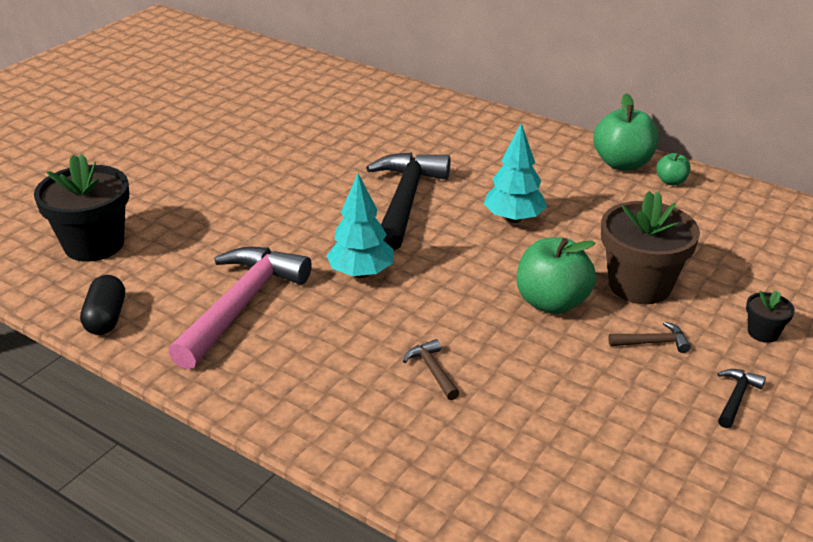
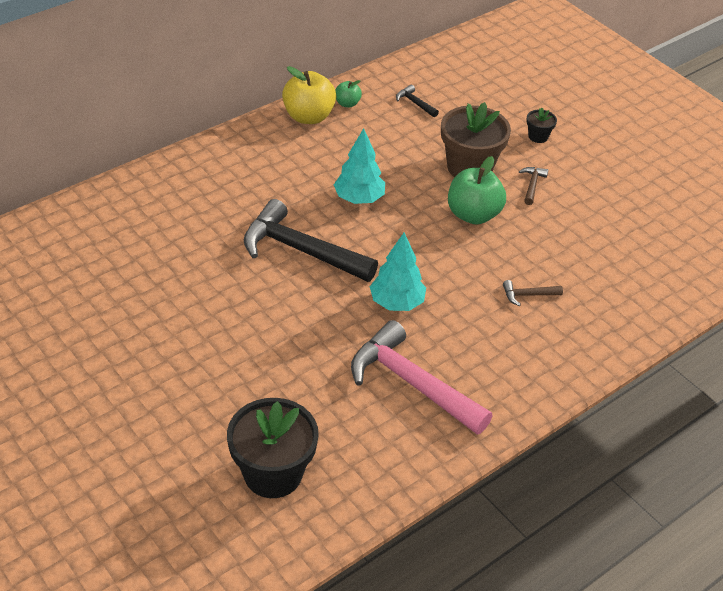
camera: 75 degrees left, 10 degrees up
black capsule [80,275,125,335] -> none
green apple [593,93,658,170] -> yellow apple [282,66,336,124]
black hammer [717,369,766,428] -> black hammer moved to [396,85,439,117]

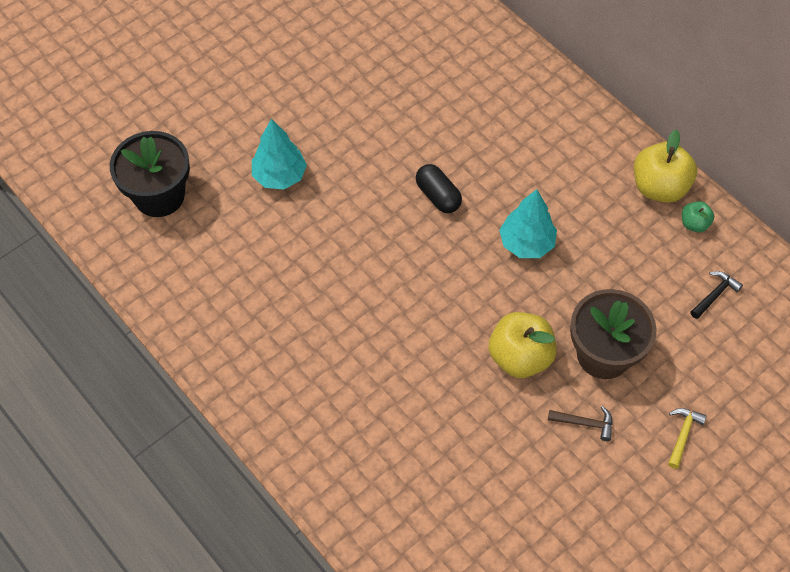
camera: 90 degrees right, 15 degrees up
black hammer [244,199,378,282] -> black capsule [416,164,462,213]
pink hammer [351,320,493,435] -> none
turquoise tree [370,232,426,311] -> turquoise tree moved to [252,119,307,190]
green apple [448,156,506,225] -> yellow apple [489,312,557,378]
brown hammer [503,280,563,306] -> none
black flower pot [526,108,557,143] -> yellow hammer [668,408,707,469]

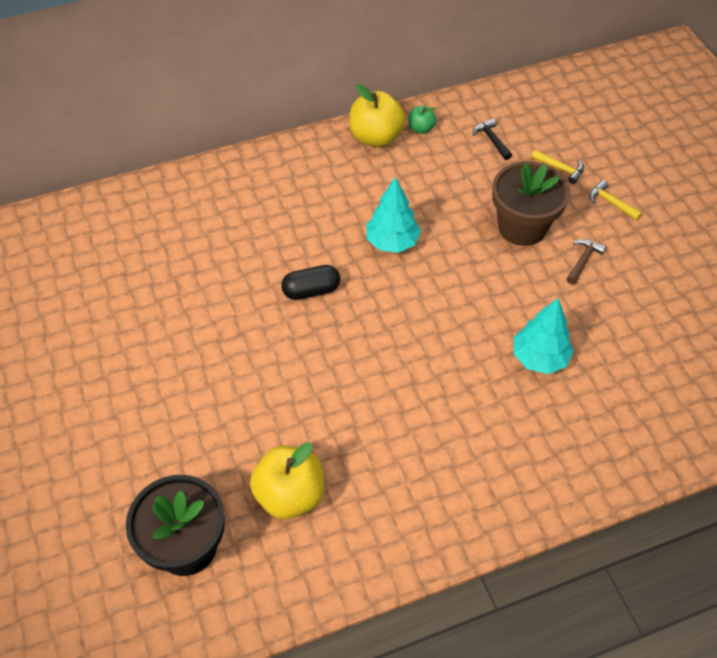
camera: 70 degrees left, 5 degrees down
turquoise tree [252,119,307,190] -> turquoise tree moved to [514,298,574,374]
yellow apple [489,312,557,378] -> yellow apple moved to [250,442,324,519]
none -> yellow hammer [531,150,584,184]

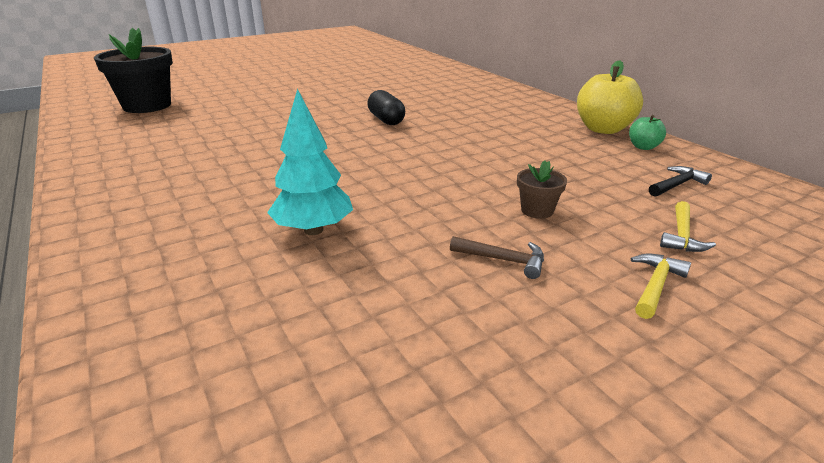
camera: 80 degrees right, 25 degrees down
yellow apple [250,442,324,519] -> none
turquoise tree [366,177,421,253] -> none
brown flower pot [492,161,570,246] -> brown flower pot [517,160,567,219], size x0.45

